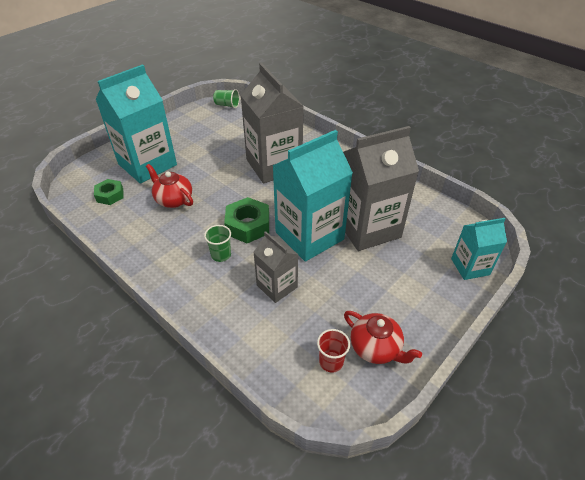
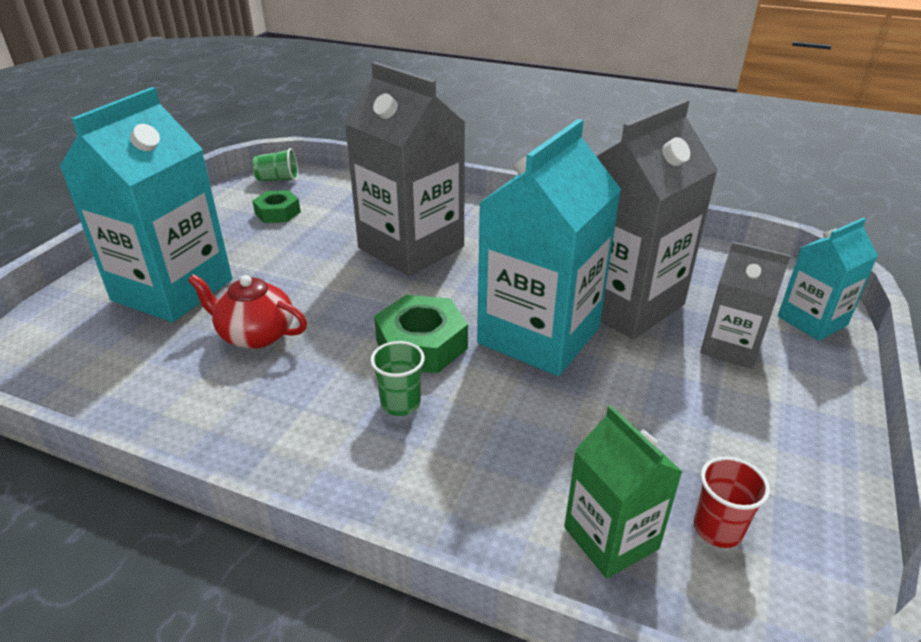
camera: 20 degrees left, 10 degrees down
green nut [94,179,124,205] -> green nut moved to [252,190,301,223]
grey carton [253,231,299,303] -> grey carton moved to [700,241,791,369]
red teapot [344,311,422,364] -> none
none -> green carton [564,405,682,578]

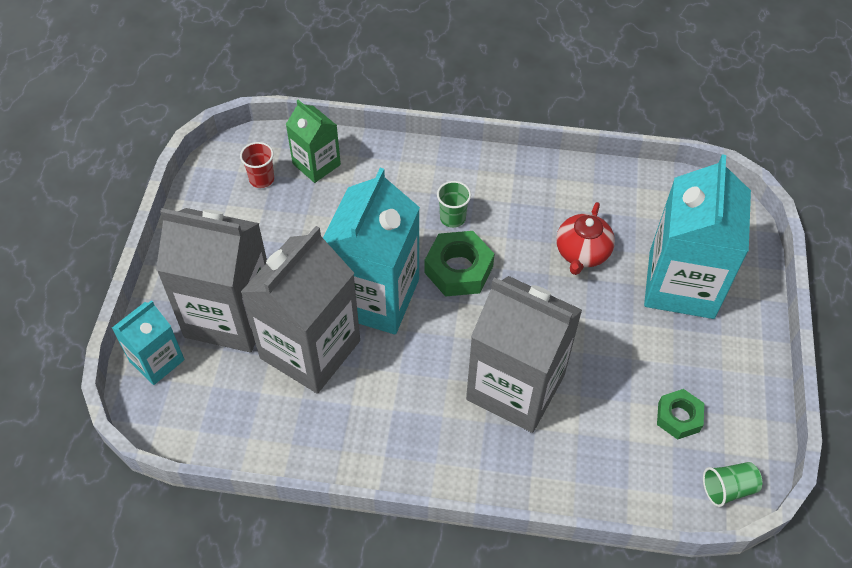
camera: 165 degrees right, 20 degrees up
red teapot [188,274,307,349] -> red teapot turned 105 degrees clockwise [556,202,615,275]
grey carton [700,241,791,369] -> grey carton [156,208,267,352], size x1.86

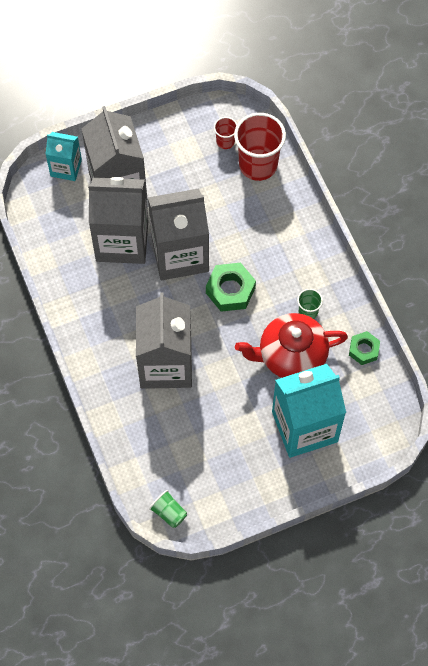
camera: 60 degrees right, 10 degrees up
green carton [286,100,341,183] -> red cup [234,113,286,181]
turquoise carton [323,168,420,334] -> grey carton [148,188,209,280]
green cup [437,181,471,228] -> green cup moved to [297,289,323,319]
red teapot [556,202,615,275] -> red teapot [235,313,348,378], size x1.59
green nut [657,389,704,440] -> green nut moved to [349,331,380,365]

